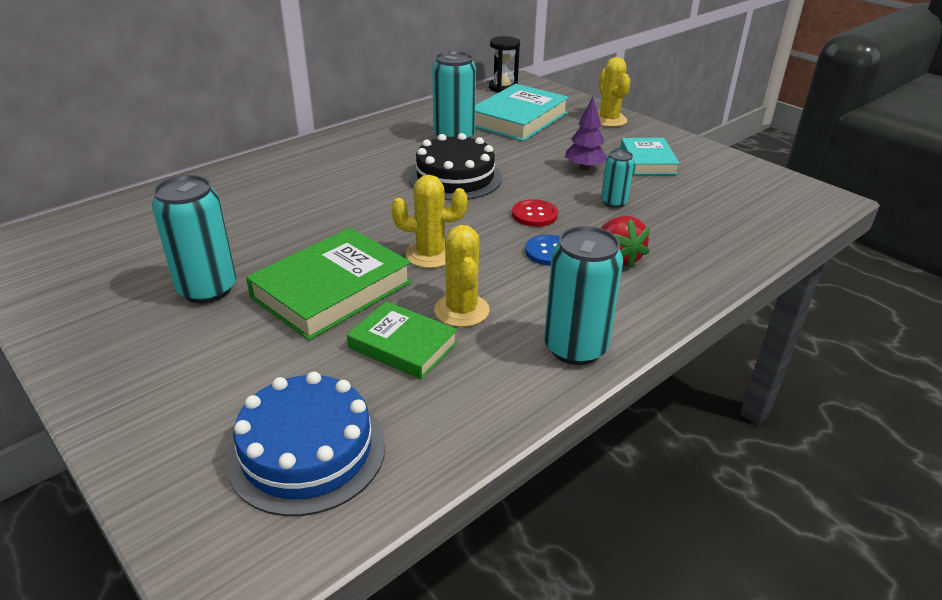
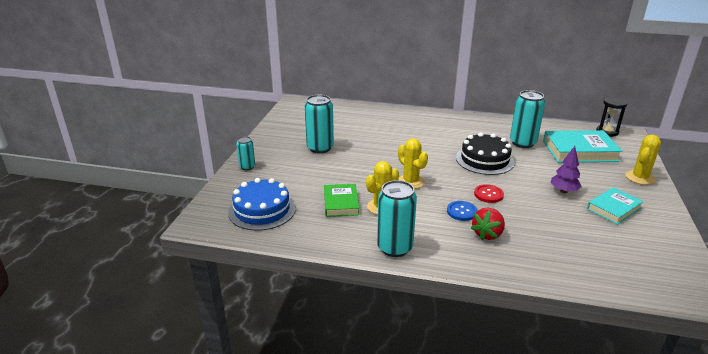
camera: 55 degrees right, 5 degrees down
green book [246,228,412,340] -> none
turquoise can [601,150,634,208] -> turquoise can moved to [236,136,255,170]

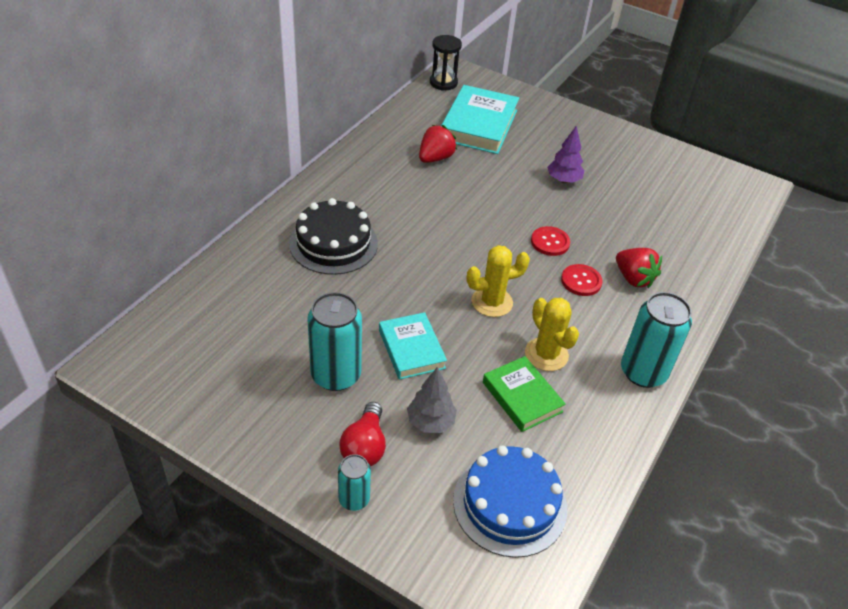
camera: 75 degrees left, 15 degrees up
green book [324,184,359,217] -> green book turned 45 degrees clockwise [483,356,566,432]
blue button [447,201,478,221] -> red button [561,264,603,296]
black cake [456,132,515,175] -> black cake moved to [289,198,378,275]
turquoise can [510,90,545,148] -> red strawberry [419,125,457,163]
turquoise book [587,187,644,225] -> turquoise book moved to [379,312,447,380]
yellow cactus [626,135,661,185] -> none
none -> red light bulb [339,402,386,466]
none -> grey tree [407,367,457,433]

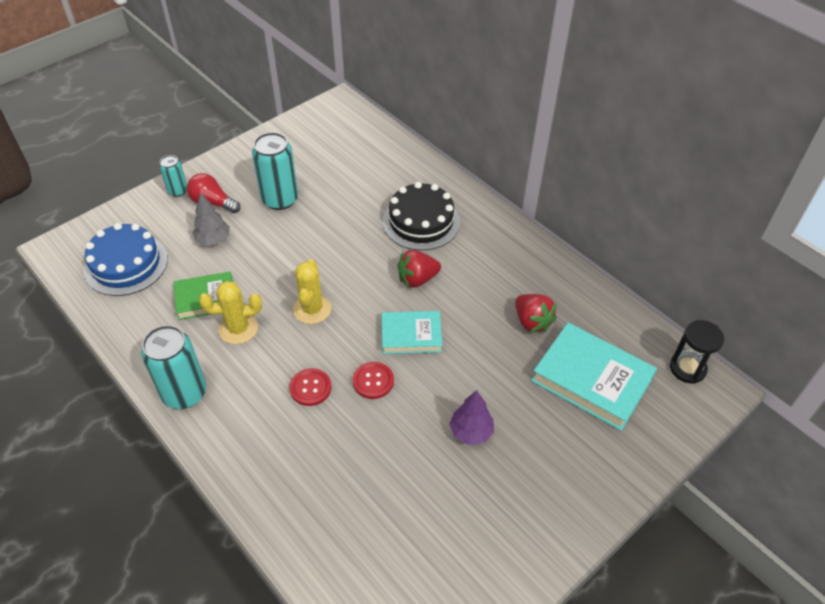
camera: 110 degrees right, 5 degrees up
turquoise book [379,312,447,380] -> turquoise book moved to [382,311,443,354]
red strawberry [616,248,662,288] -> red strawberry moved to [398,250,441,288]

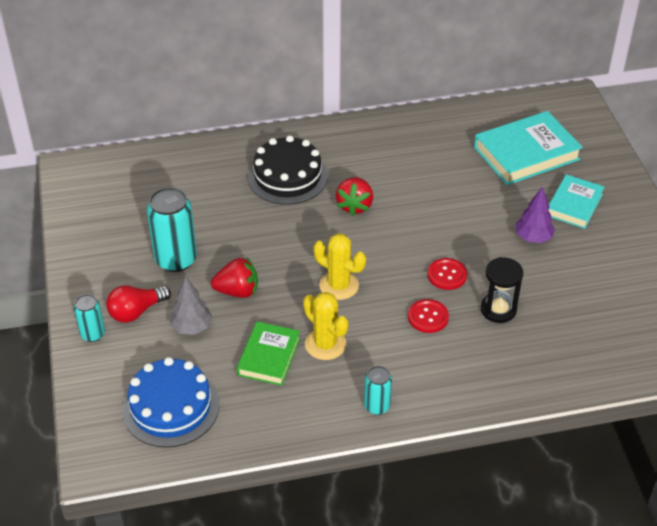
camera: 60 degrees left, 5 degrees down
turquoise can [141,325,206,409] -> turquoise can [364,366,392,415], size x0.55
yellow cactus [199,281,262,344] -> yellow cactus turned 60 degrees counterclockwise [303,292,348,360]
turquoise book [382,311,443,354] -> turquoise book moved to [548,174,605,229]
red strawberry [515,294,557,333] -> red strawberry moved to [211,257,258,298]
black hourglass [670,320,724,384] -> black hourglass moved to [480,257,523,323]

